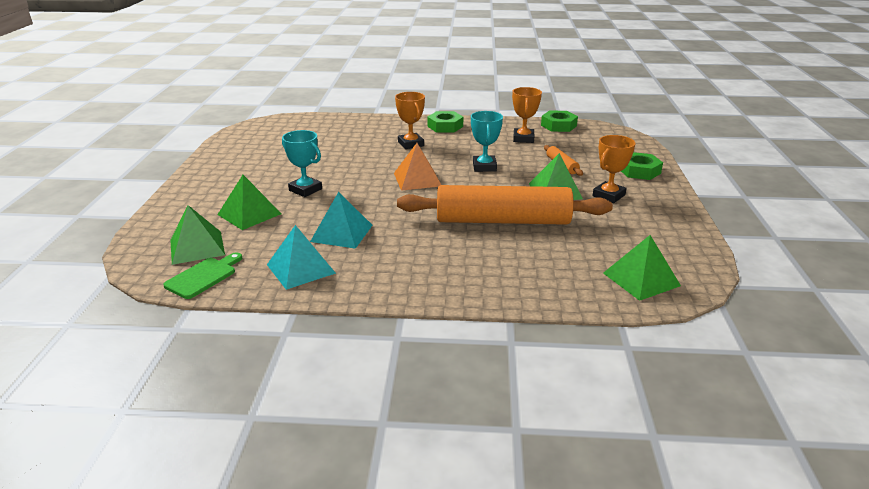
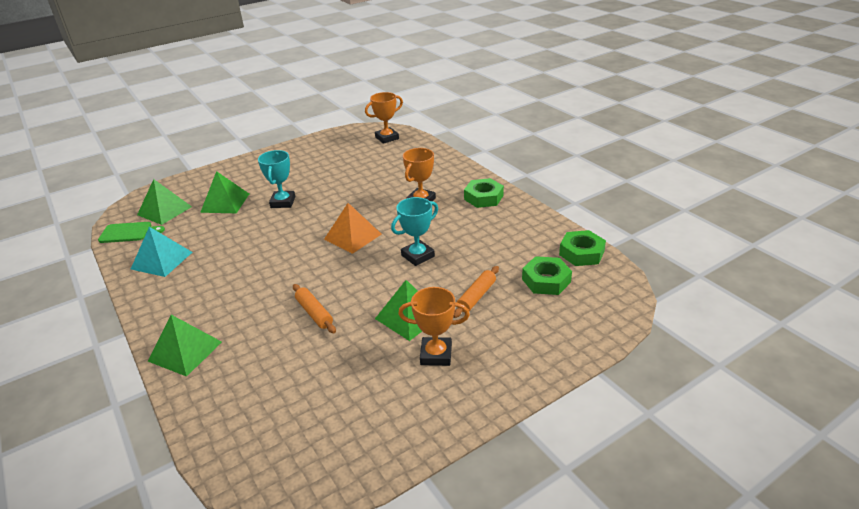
camera: 55 degrees right, 5 degrees up
turquoise pyramid [310,192,372,249] -> none
orange rolling pin [397,185,613,225] -> orange rolling pin [293,284,336,333], size x0.41
orange trophy [512,87,542,143] -> orange trophy moved to [365,92,403,144]
green pyramid [603,235,681,301] -> green pyramid moved to [148,315,222,377]
green nut [621,152,663,180] -> green nut moved to [522,256,572,295]

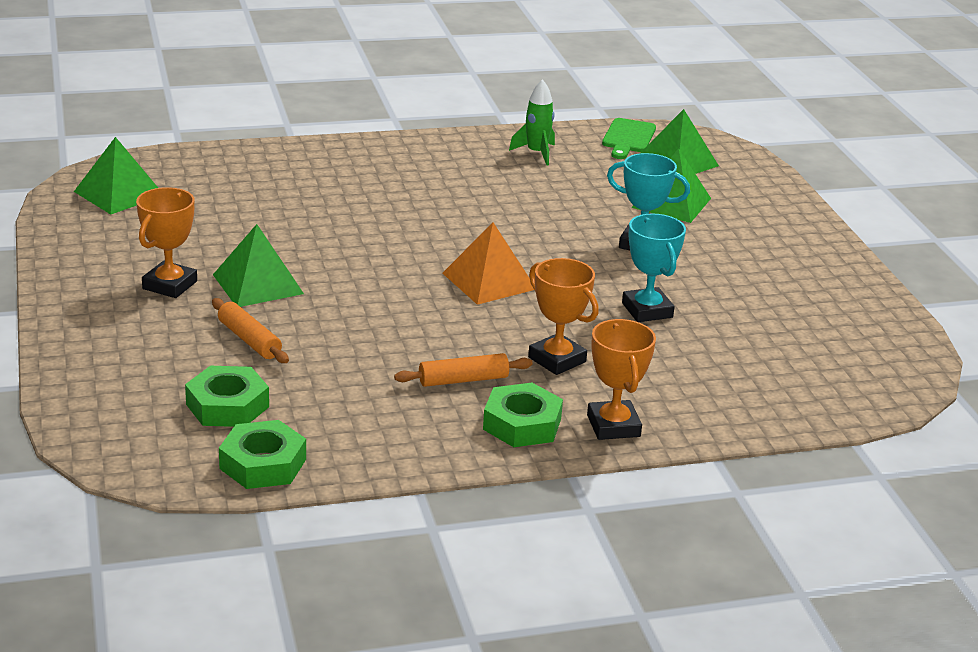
camera: 105 degrees right, 5 degrees down
turquoise pyramid [131,227,192,277] -> green rocket [509,79,555,166]
green pyramid [148,315,222,377] -> green pyramid moved to [74,137,158,214]
orange rolling pin [293,284,336,333] -> orange rolling pin moved to [394,353,533,387]
orange trophy [365,92,403,144] -> orange trophy moved to [587,319,656,440]
turquoise trophy [391,197,438,266] -> turquoise trophy moved to [622,214,686,322]

